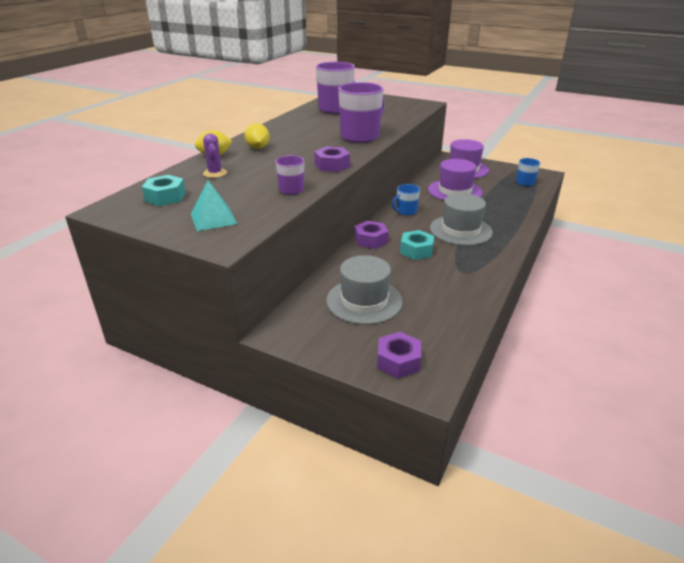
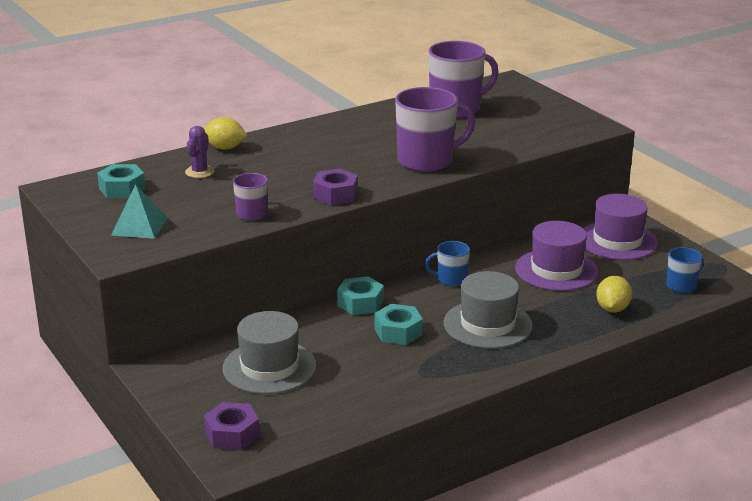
camera: 30 degrees right, 5 degrees down
yellow lemon [244,123,270,149] -> yellow lemon moved to [596,276,632,312]
purple nut [354,221,389,249] -> turquoise nut [337,276,384,315]

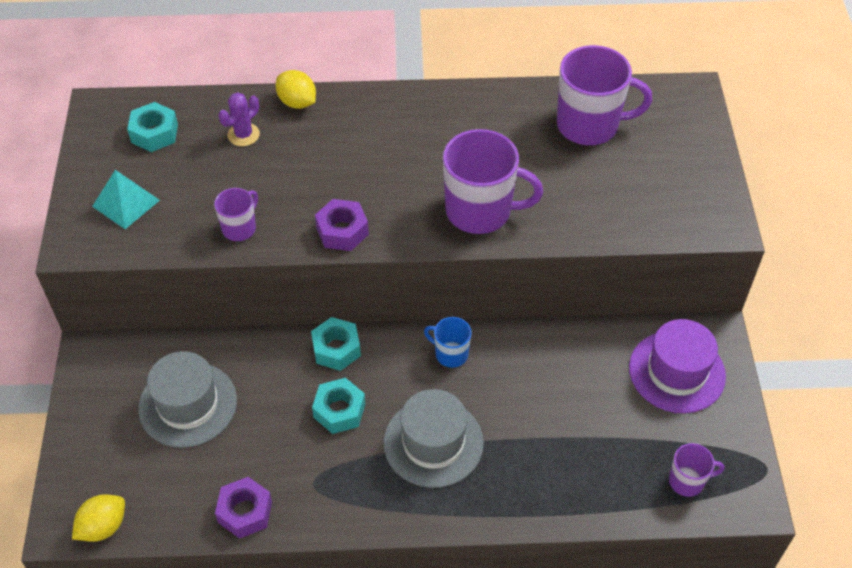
camera: 30 degrees right, 25 degrees up
purple nut [204,402,260,450] -> purple nut moved to [215,477,272,539]
purple hat [515,221,598,291] -> none
yellow lemon [596,276,632,312] -> yellow lemon moved to [72,494,125,542]
blue mug [666,247,704,293] -> purple mug [669,443,725,497]

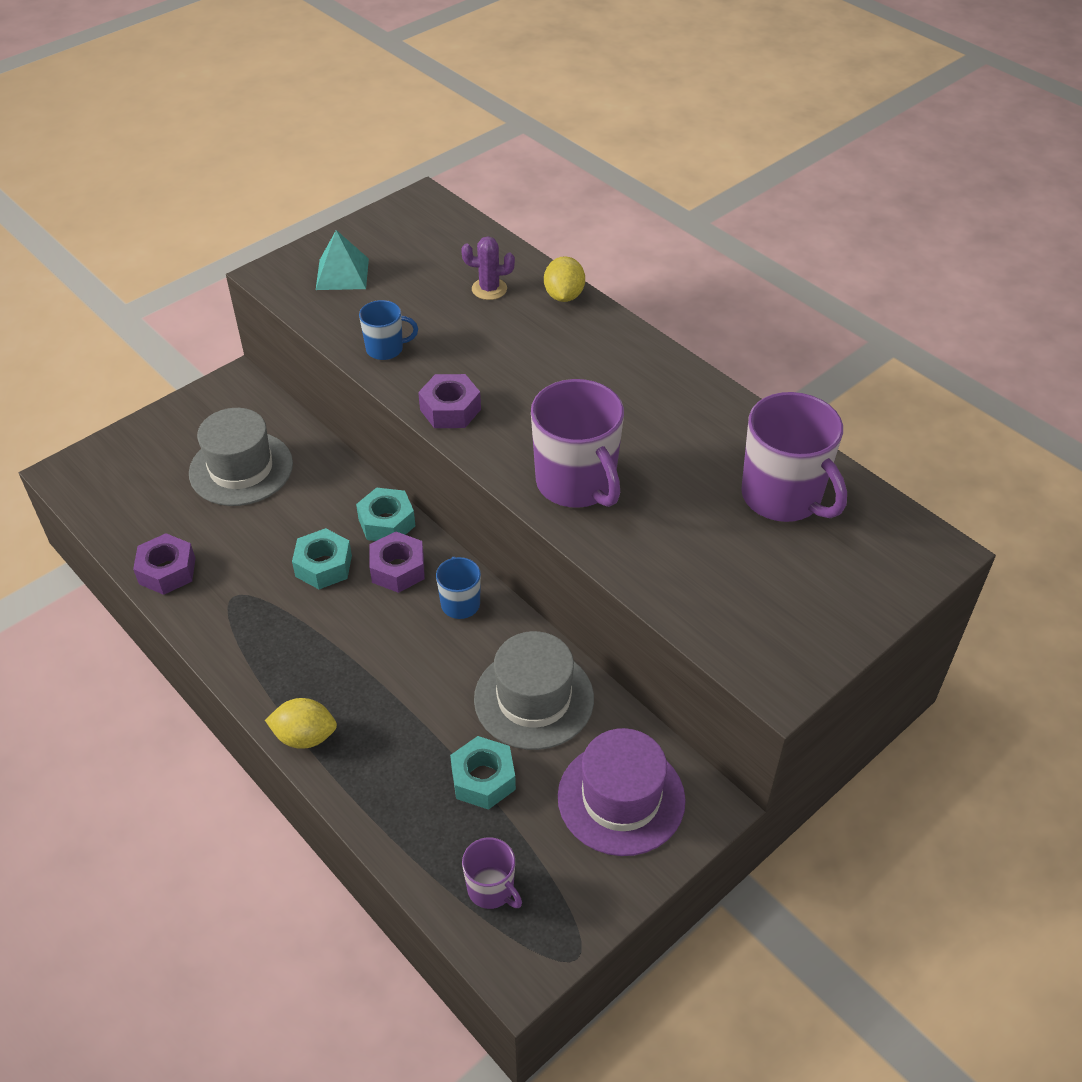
camera: 50 degrees right, 5 degrees down
yellow lemon [72,494,125,542] -> yellow lemon moved to [265,698,337,749]
turquoise nut [127,102,178,152] -> turquoise nut moved to [450,736,516,810]
purple mug [214,188,258,241] -> blue mug [359,300,418,360]
grey hat [384,389,484,488] -> grey hat moved to [474,631,594,750]
none -> purple nut [370,531,425,593]

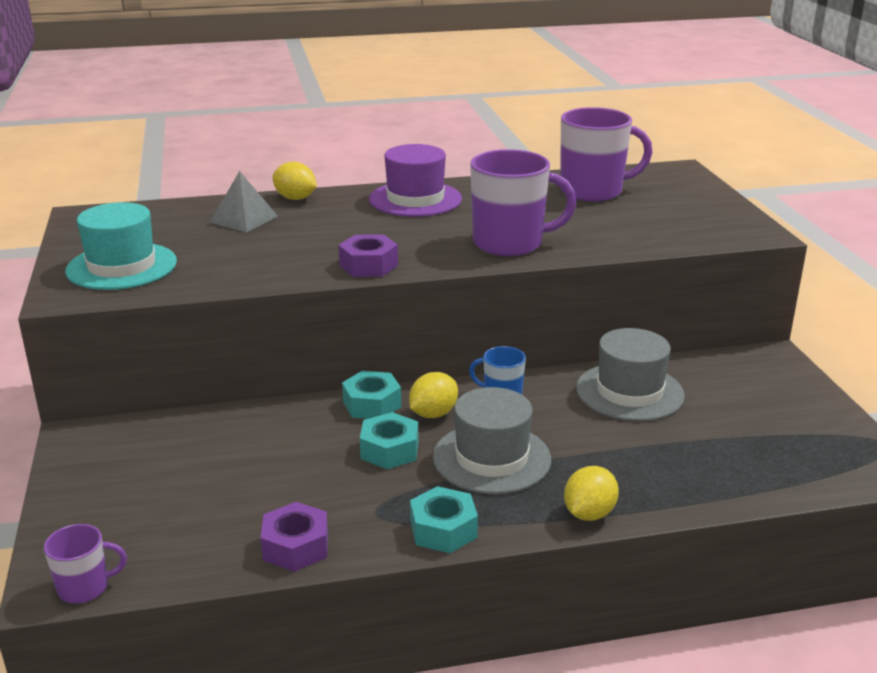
camera: 60 degrees left, 20 degrees down
grey hat [189,408,293,506] -> grey hat moved to [433,387,551,494]
turquoise pyramid [316,230,369,290] -> turquoise hat [65,202,177,290]
blue mug [359,300,418,360] -> none
purple nut [370,531,425,593] -> yellow lemon [409,372,458,418]
turquoise nut [450,736,516,810] -> turquoise nut moved to [410,486,478,553]
purple cactus [461,236,515,300] -> grey pyramid [210,171,278,232]
purple mug [462,837,522,909] -> purple mug moved to [44,524,127,603]
purple hat [558,728,686,856] -> purple hat moved to [369,144,462,217]

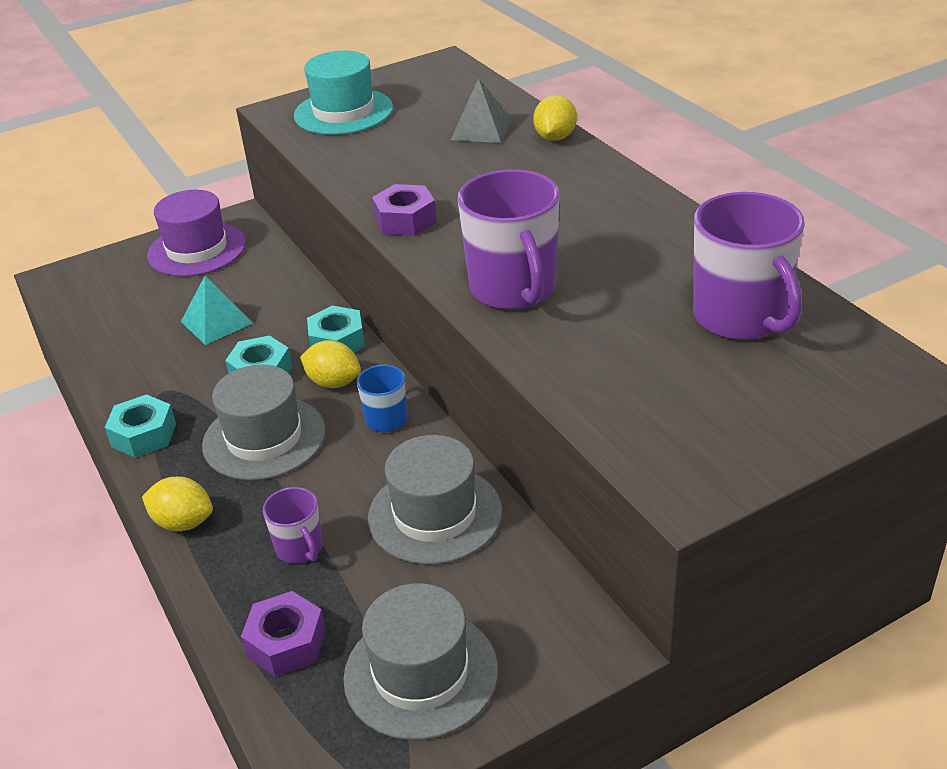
camera: 75 degrees right, 10 degrees up
purple mug [44,524,127,603] -> purple mug moved to [263,487,323,563]
purple nut [261,502,328,572] -> purple nut moved to [241,591,326,677]
purple hat [369,144,462,217] -> purple hat moved to [147,190,246,277]
none -> turquoise pyramid [181,276,253,345]
none -> grey hat [343,583,498,740]

